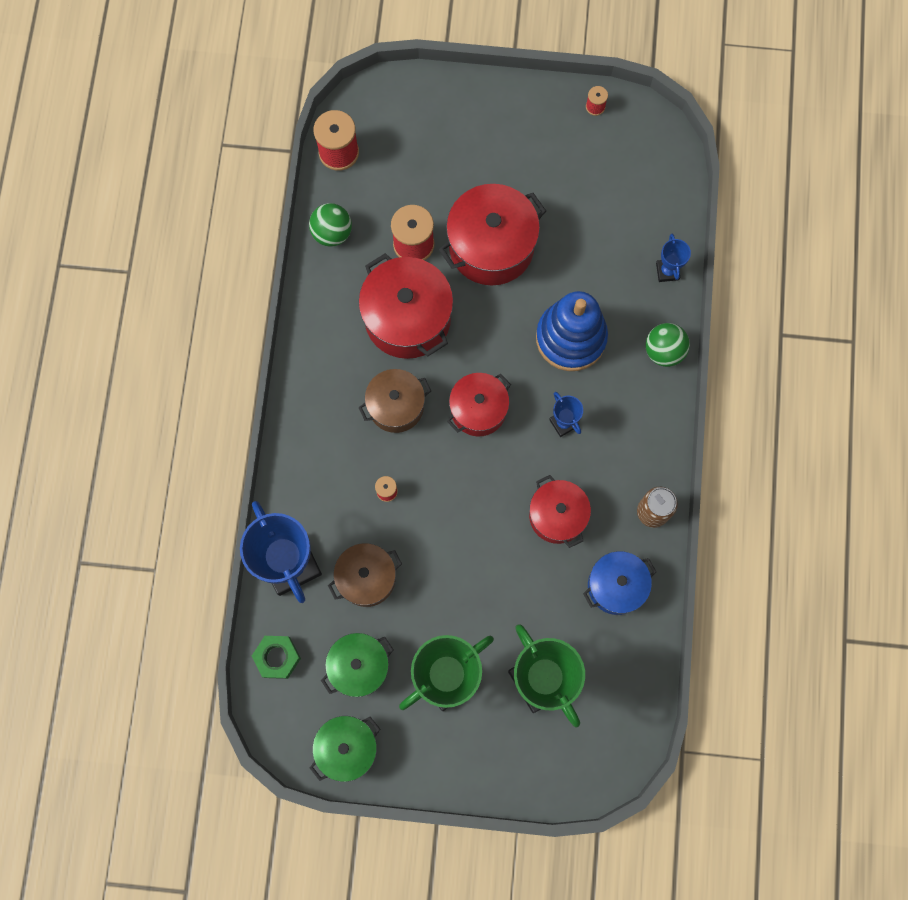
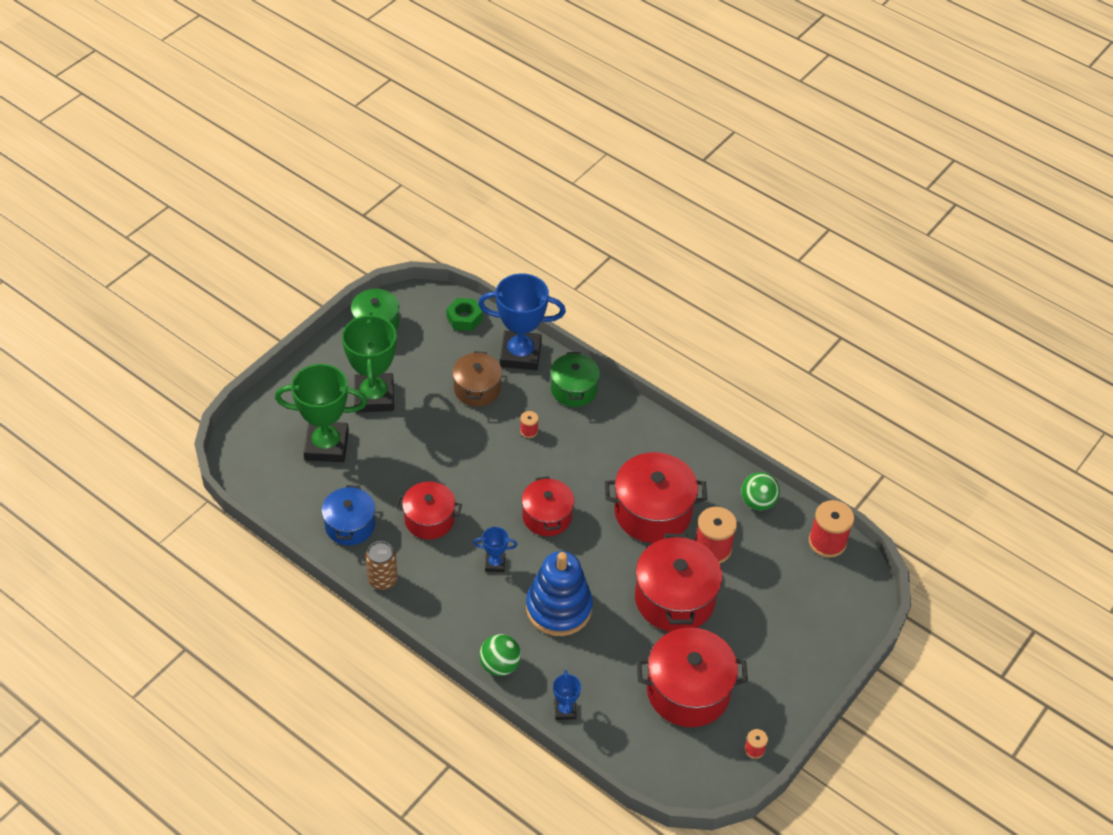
camera: 120 degrees right, 25 degrees down
green pot [321,633,394,697] -> green pot moved to [550,352,600,407]
brown pot [358,369,431,433] -> none
blue trophy [656,234,691,282] -> blue trophy turned 60 degrees clockwise [553,670,581,720]
none -> red pot [637,627,748,727]

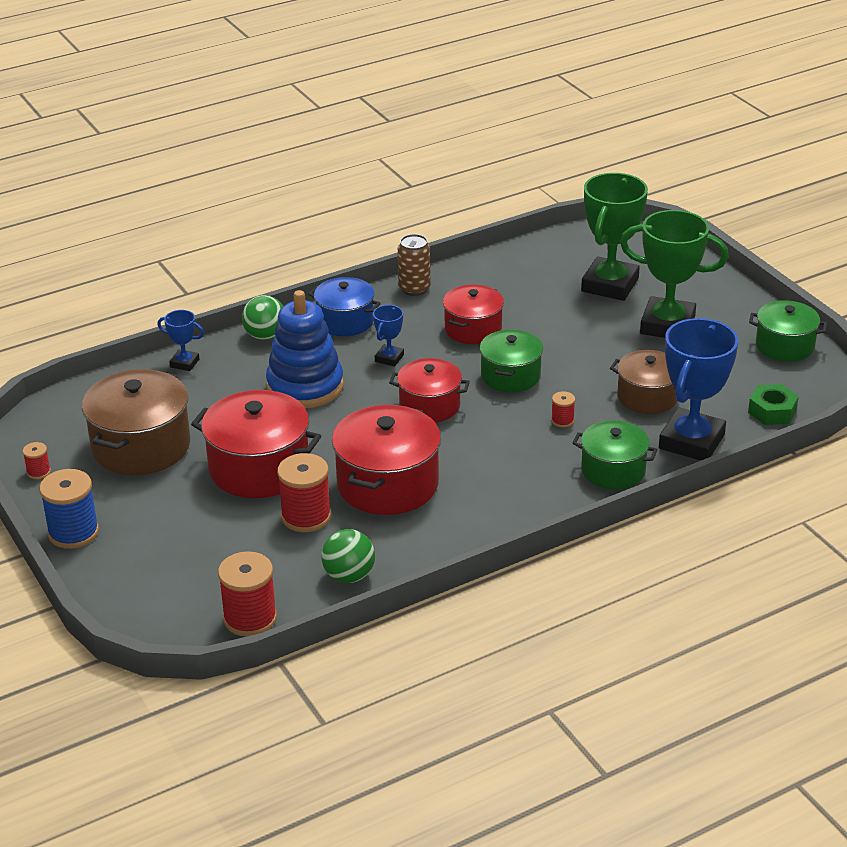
camera: 115 degrees right, 15 degrees down
blue pot [321,485,375,545] -> blue pot moved to [309,277,381,336]
red pot [637,627,748,727] -> brown pot [82,369,190,475]
none -> blue spool [39,469,99,549]
none -> green pot [480,330,543,392]

